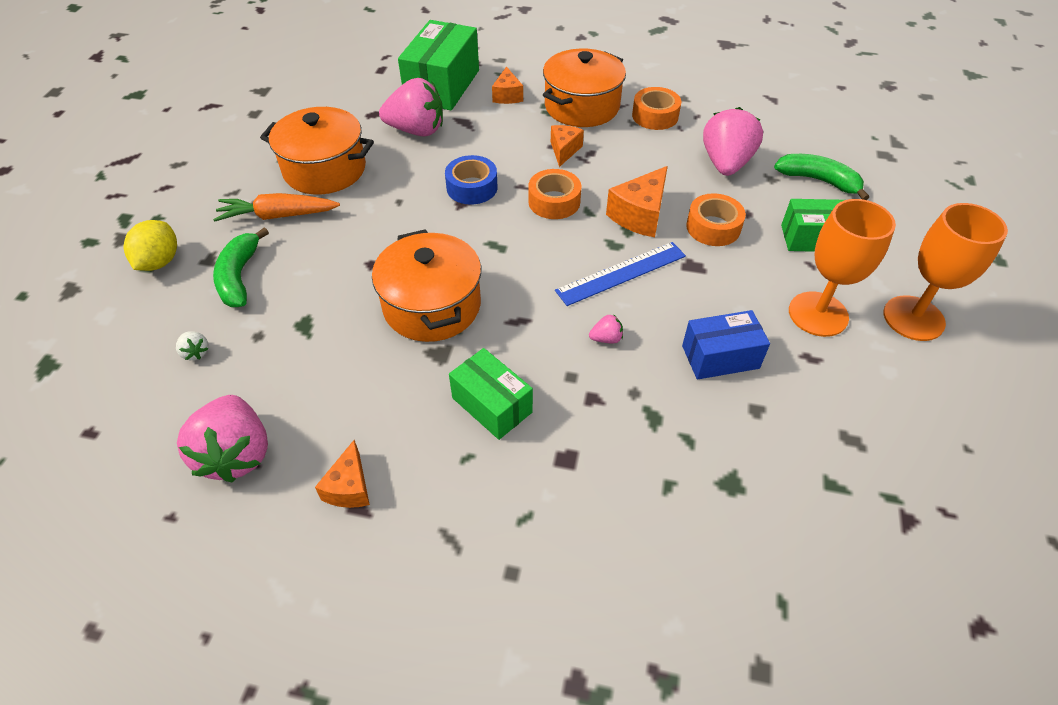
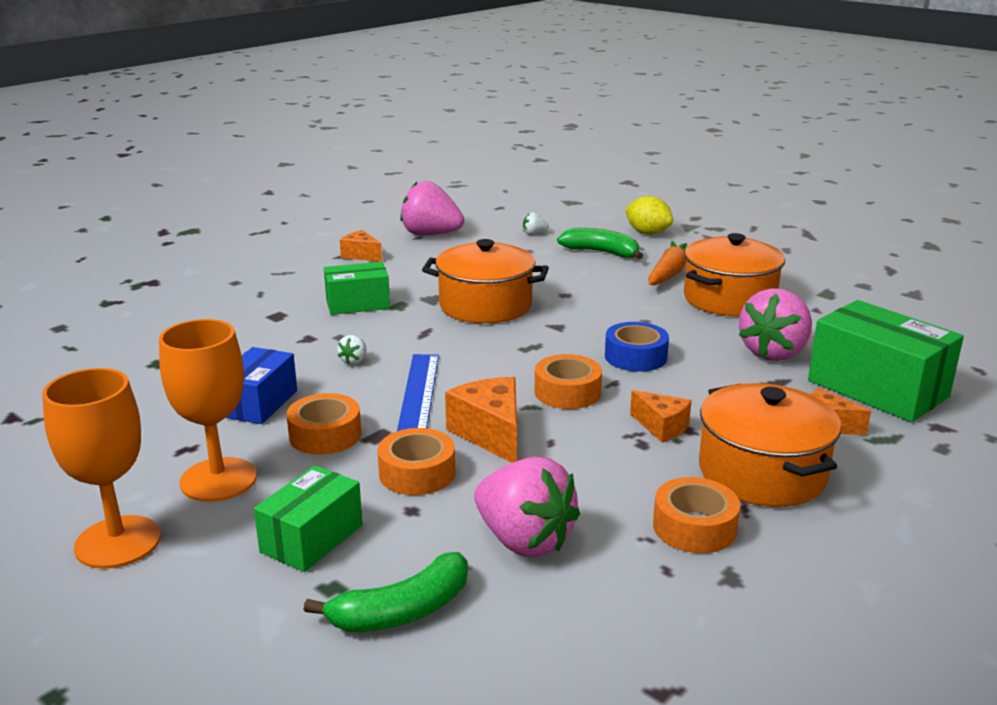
camera: 120 degrees right, 25 degrees down
pink strawberry [589,314,623,344] -> white strawberry [337,335,366,365]
none -> orange tape [286,393,361,455]

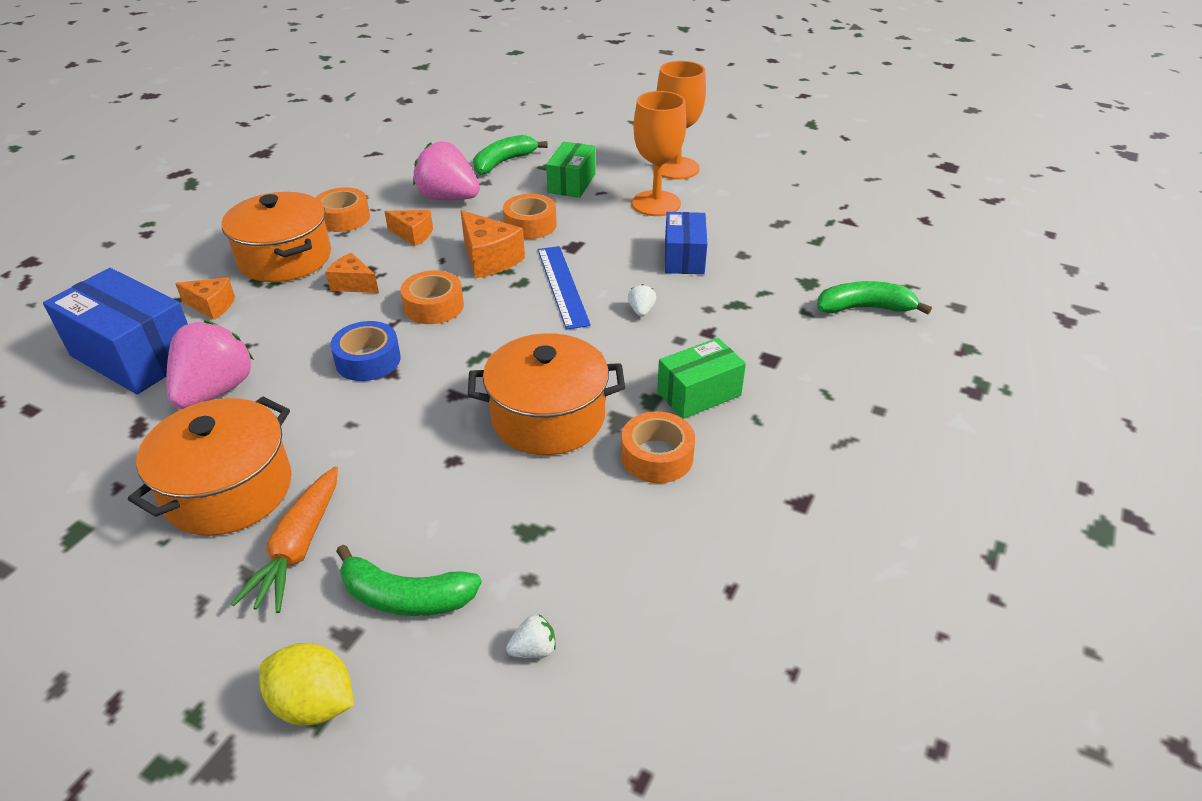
camera: 165 degrees right, 15 degrees up
orange tape [286,393,361,455] -> orange tape moved to [621,411,695,483]
orange cheese [340,230,382,262] -> orange cheese moved to [384,210,433,246]
pink strawberry [400,181,464,235] -> none
green box [808,300,964,422] -> blue box [43,268,188,394]
none -> green banana [817,281,932,315]

